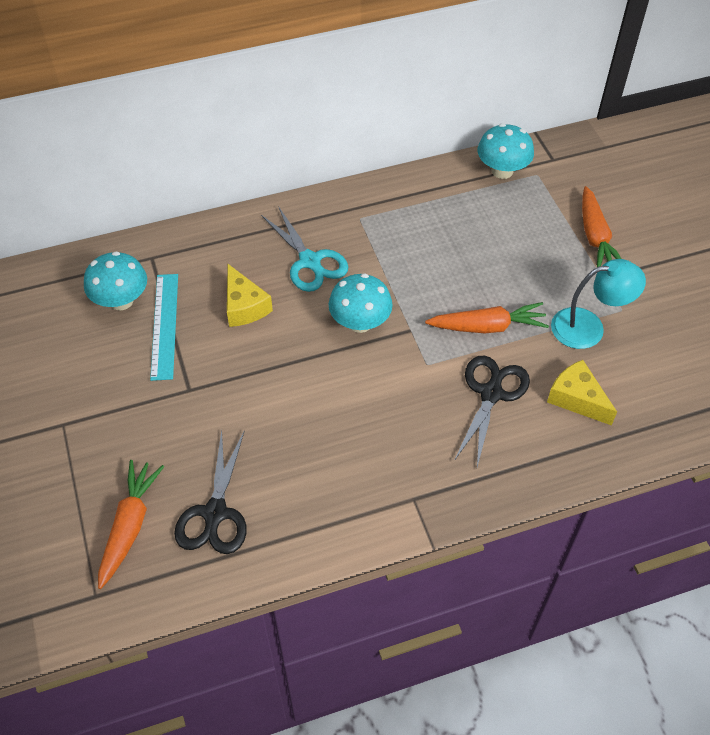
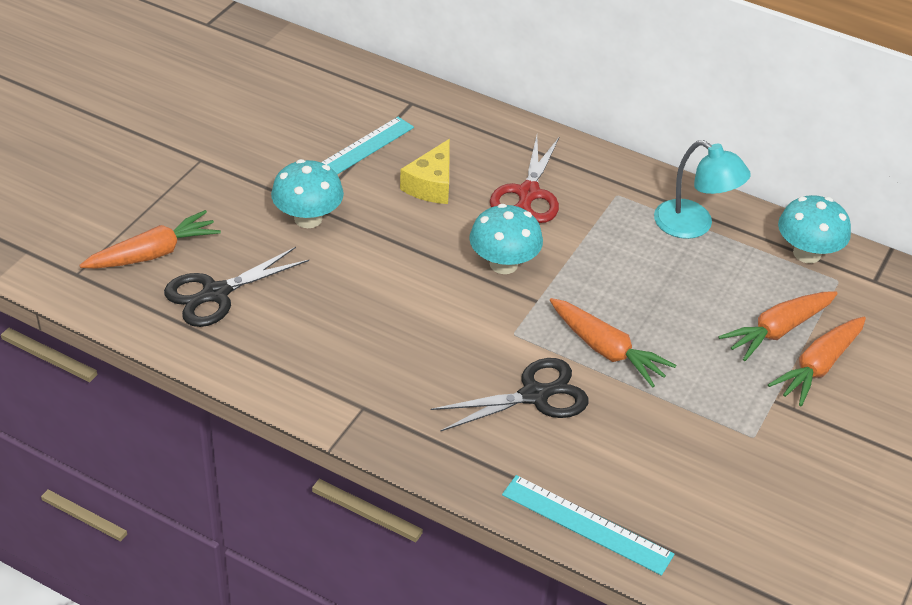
camera: 45 degrees right, 10 degrees down
turquoise mushroom [84,251,147,311] -> turquoise mushroom moved to [271,159,344,228]
turquoise scissors [261,206,348,292] -> red scissors [490,136,560,223]
yellow cheese [547,360,617,426] -> none
turquoise lamp [551,259,646,349] -> turquoise lamp moved to [654,140,751,239]
none -> turquoise ruler [502,475,674,576]
none -> orange carrot [718,291,838,361]

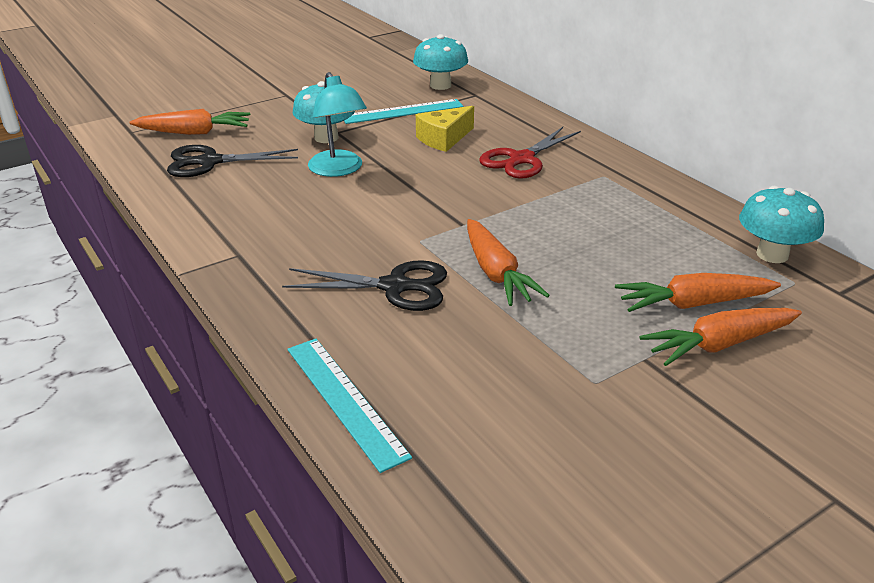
camera: 30 degrees right, 10 degrees down
turquoise mushroom [469,204,543,274] -> turquoise mushroom moved to [413,34,468,90]
turquoise lamp [654,140,751,239] -> turquoise lamp moved to [308,72,367,177]

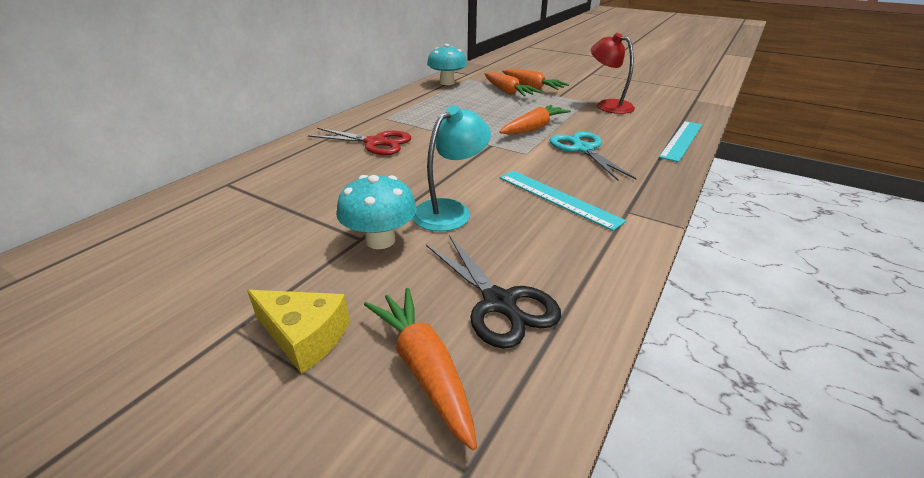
camera: 115 degrees left, 0 degrees up
black scissors [282,260,447,311] -> turquoise scissors [549,131,637,181]
turquoise ruler [344,99,464,124] -> turquoise ruler moved to [500,171,626,231]
turquoise mushroom [413,34,468,90] -> none
yellow cheese [416,106,474,152] -> yellow cheese moved to [247,290,350,374]
none -> red lamp [591,33,635,114]

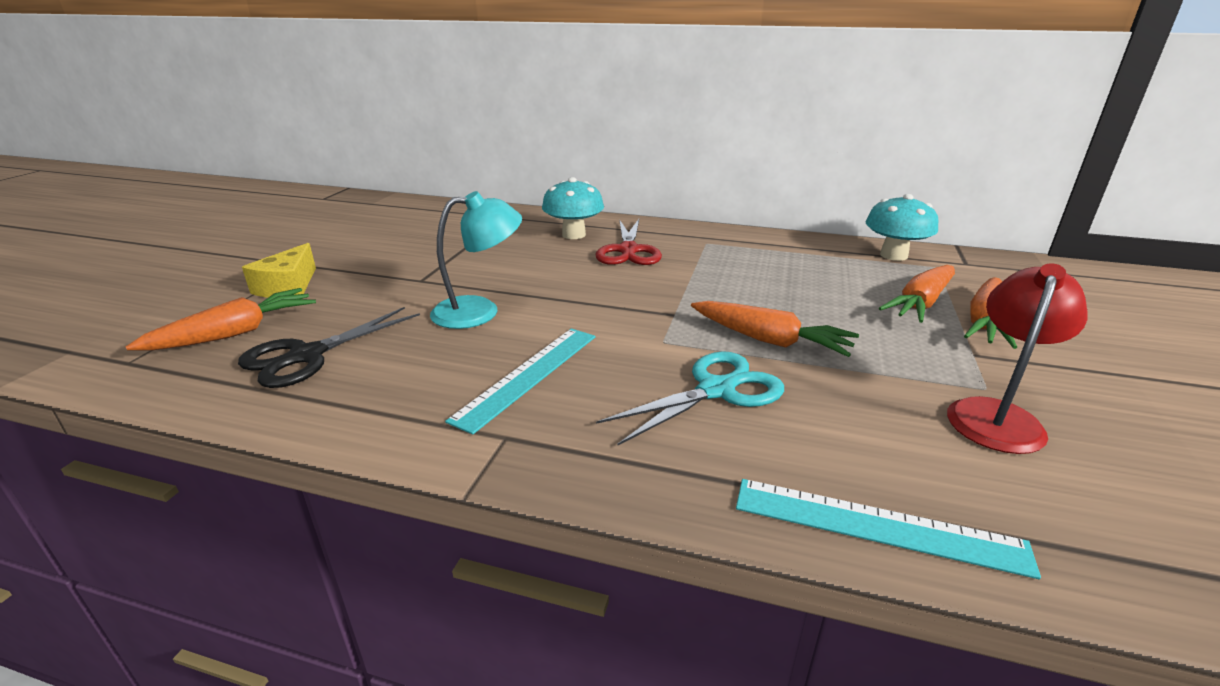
camera: 75 degrees right, 5 degrees down
turquoise mushroom [336,175,417,249] -> turquoise mushroom moved to [542,177,604,239]
turquoise lamp [412,105,491,231] -> turquoise lamp turned 45 degrees counterclockwise [430,191,522,329]

